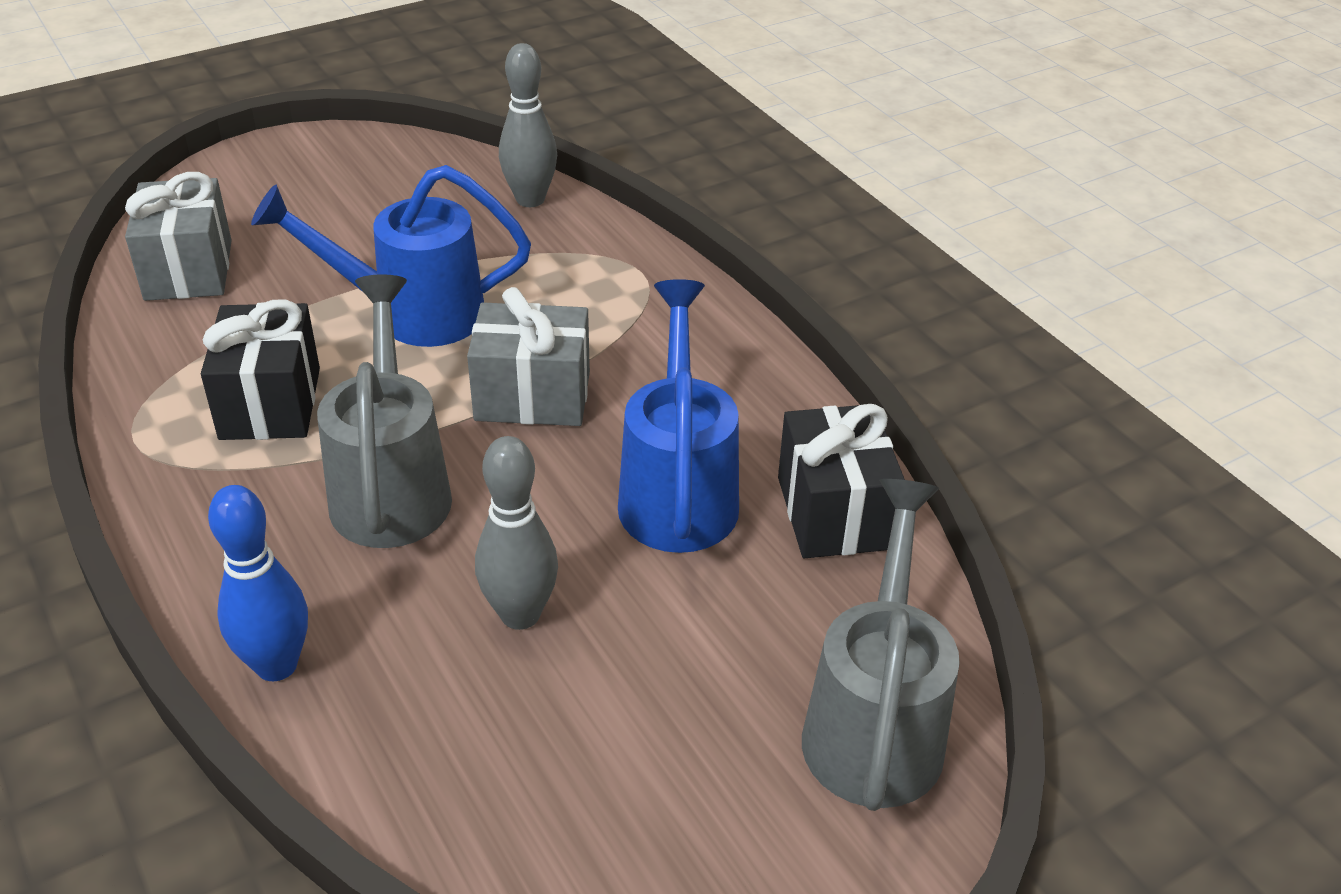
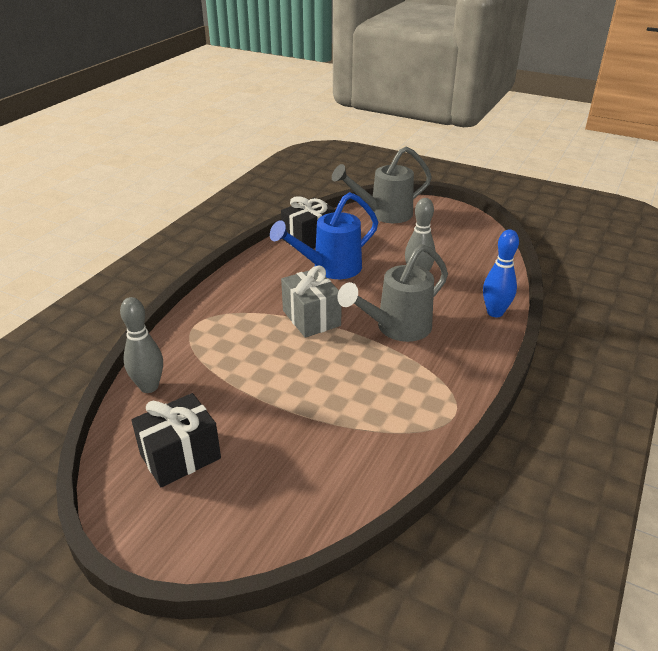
camera: 120 degrees left, 5 degrees down
grey gift [125,172,232,301] -> none
black gift [201,300,320,440] -> black gift moved to [131,393,221,487]
blue watering can [251,165,531,347] -> none

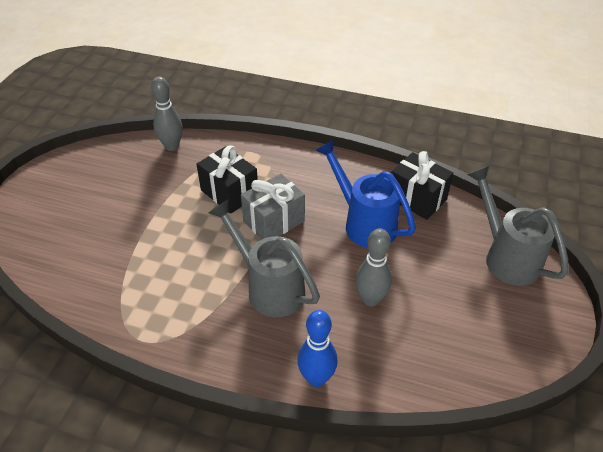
camera: 80 degrees right, 10 degrees up
black gift [131,393,221,487] -> black gift moved to [197,146,258,214]

